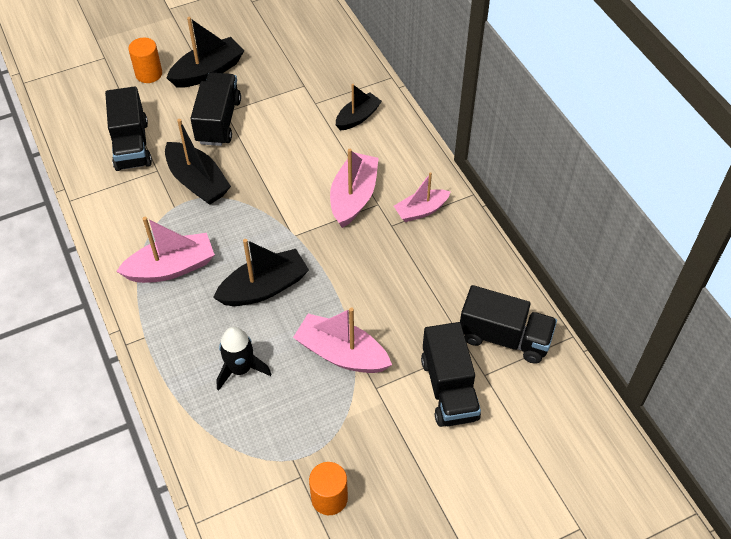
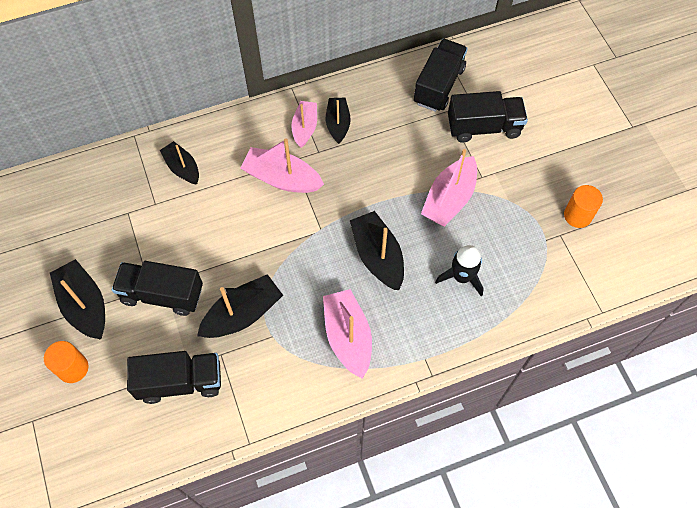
camera: 85 degrees left, 10 degrees up
pink boat [394,172,450,222] -> pink boat turned 150 degrees counterclockwise [291,101,317,148]
none -> black boat [326,98,351,144]

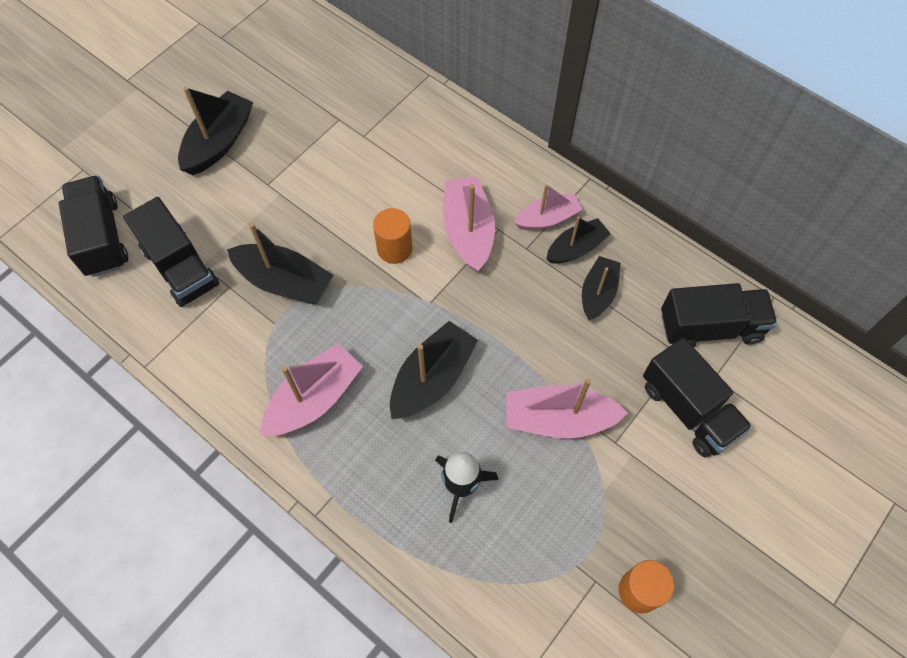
camera: 60 degrees right, 0 degrees up
orange cylinder [44,341,89,383] -> orange cylinder moved to [373,208,413,264]
black truck [112,261,203,316] -> black truck moved to [59,175,128,277]
black boat [160,141,199,185] -> black boat moved to [582,256,621,320]

